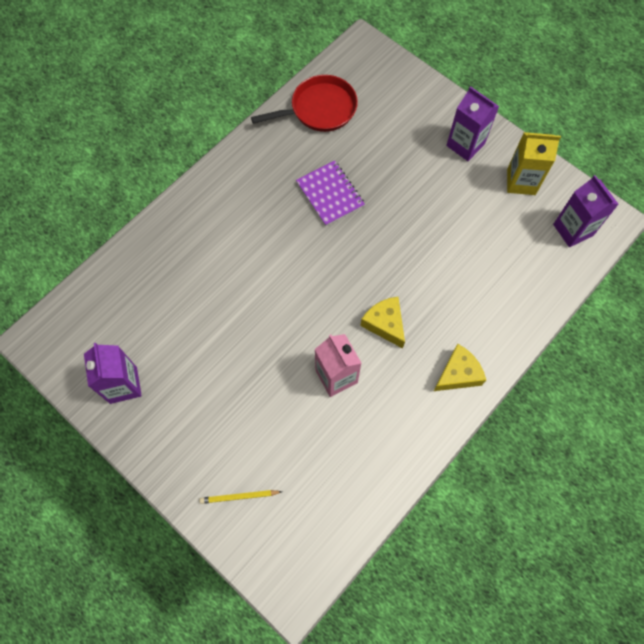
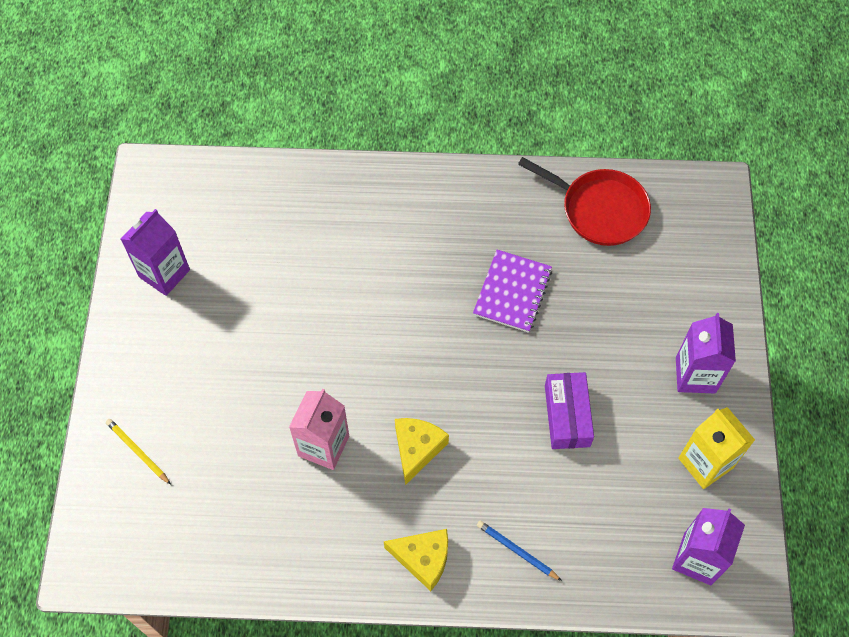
camera: 50 degrees right, 5 degrees down
none -> blue pencil [477,521,562,581]
none -> purple box [545,372,594,449]

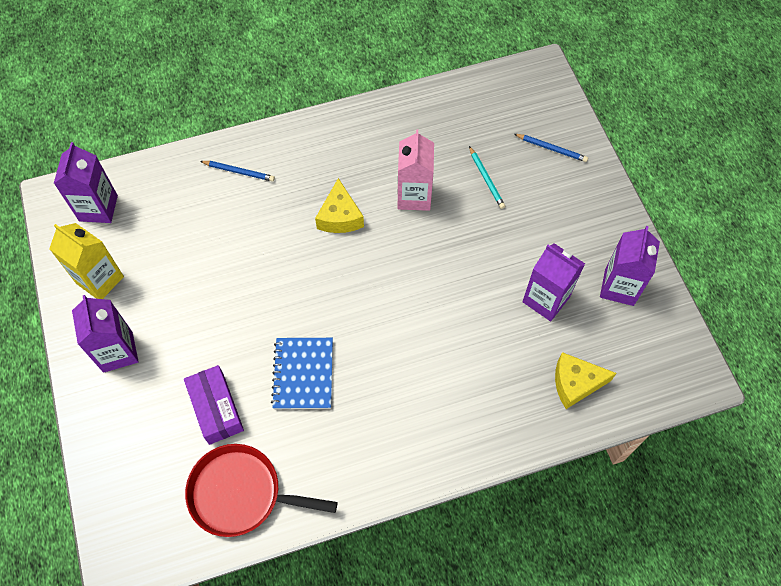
camera: 160 degrees right, 0 degrees up
yellow pencil [106,419,171,485] -> blue pencil [514,134,588,162]
yellow cheese [384,529,448,591] -> yellow cheese moved to [555,352,617,409]
purple notebook [473,250,552,333] -> blue notebook [271,338,333,409]
purple box [545,372,594,449] -> purple box moved to [184,365,244,445]
none -> turquoise pencil [469,146,505,209]
none -> purple carton [522,243,585,321]

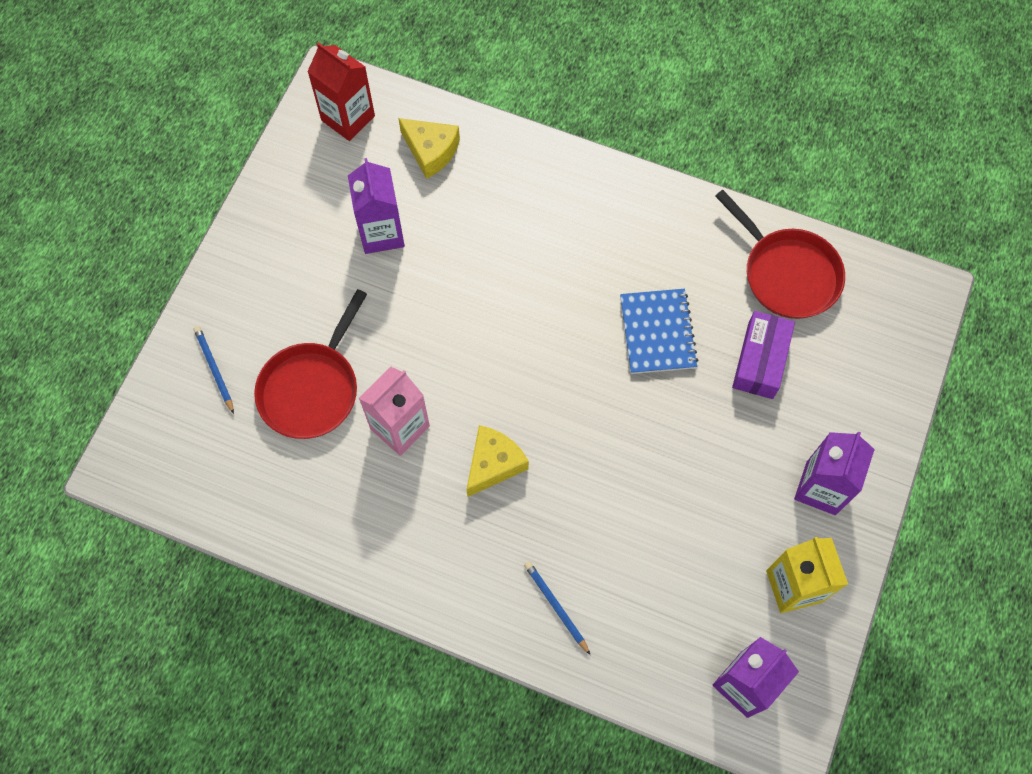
camera: 140 degrees left, 5 degrees up
blue notebook [271,338,333,409] -> blue notebook turned 45 degrees counterclockwise [620,289,698,374]
turquoise pencil [469,146,505,209] -> red pan [254,289,367,439]
purple carton [600,226,660,306] -> none
none -> red carton [307,42,375,141]

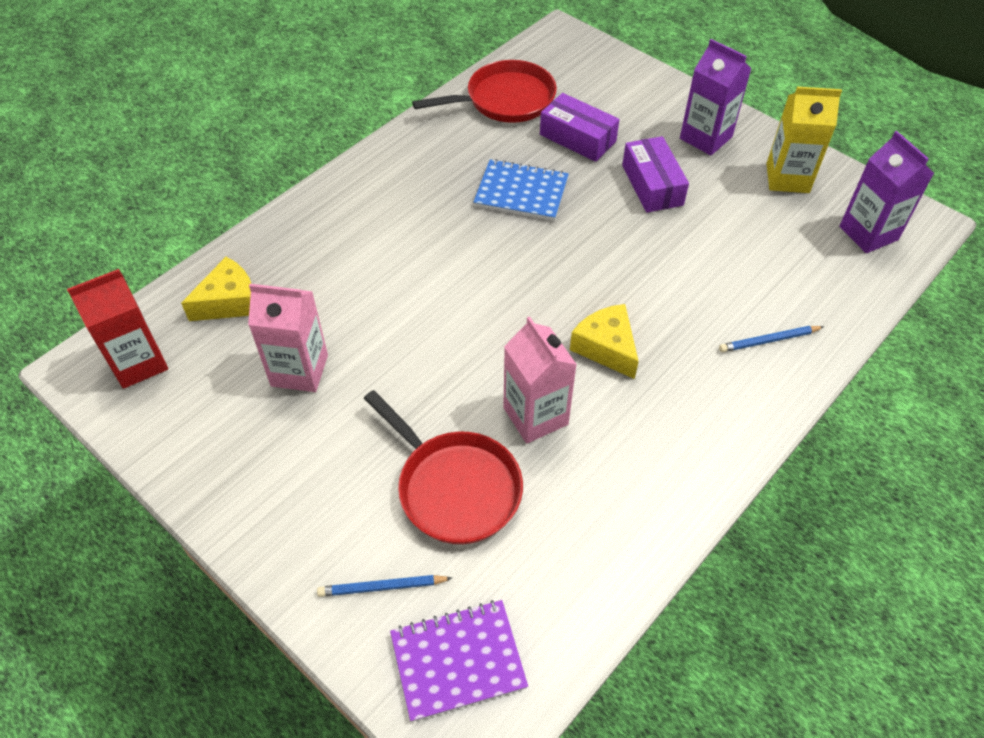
camera: 70 degrees left, 15 degrees down
purple carton [348,158,405,254] -> pink carton [248,284,328,392]
none -> purple notebook [390,600,528,722]
none -> purple box [622,136,689,213]

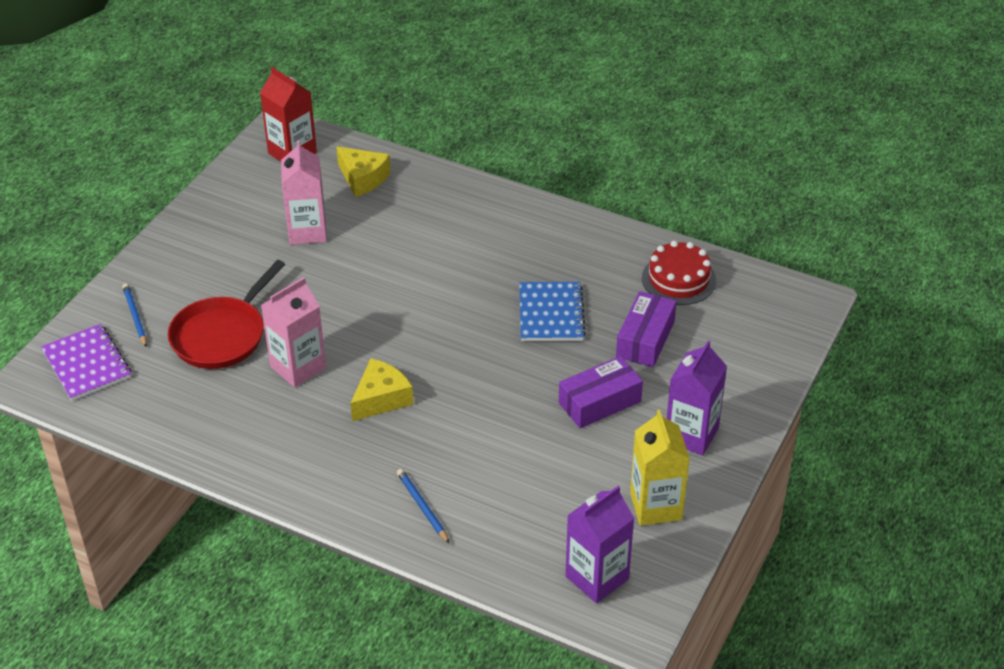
camera: 75 degrees right, 10 degrees down
red pan [412,60,557,123] -> red cake [642,241,716,305]

